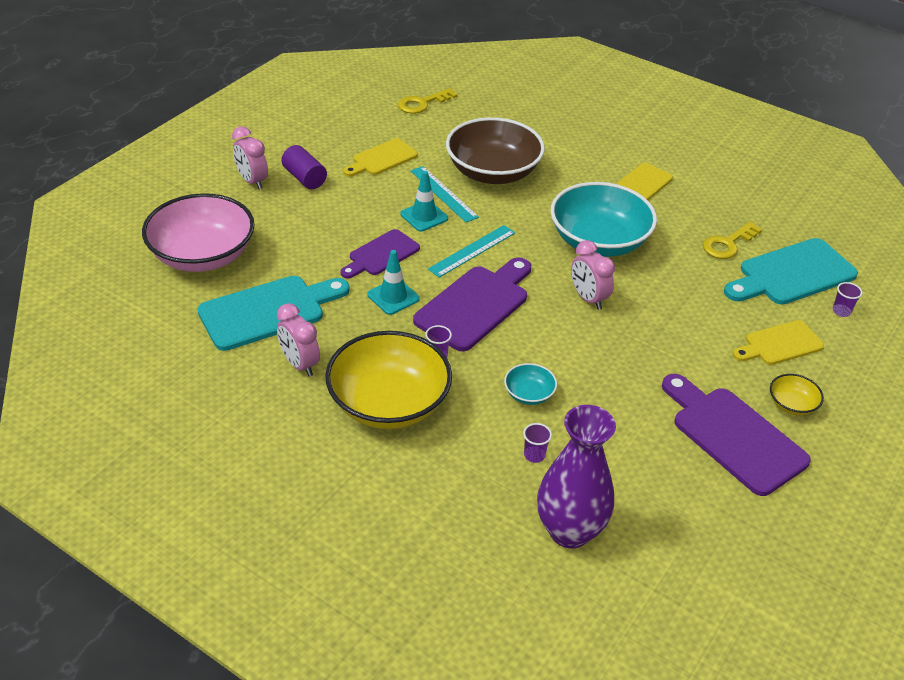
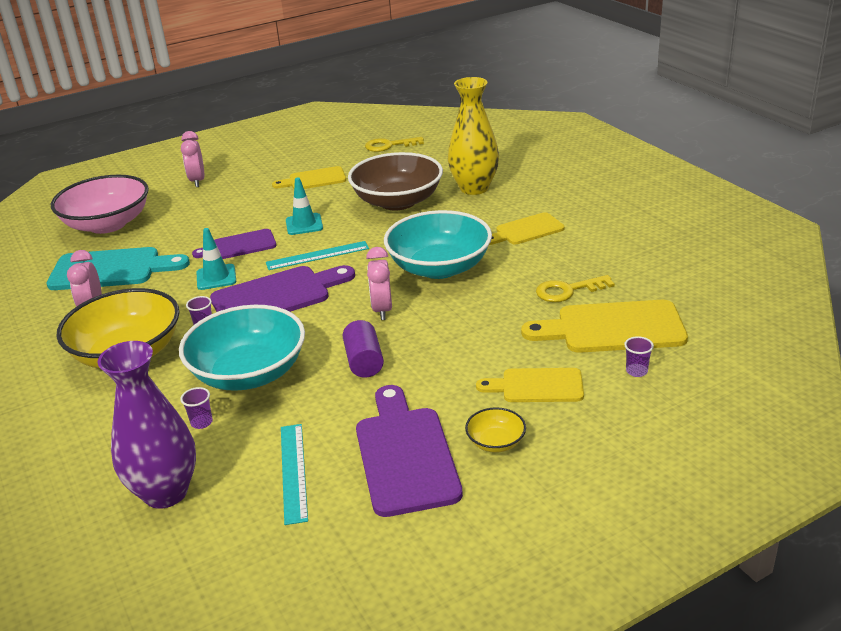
camera: 30 degrees right, 10 degrees down
purple cylinder [282,145,327,189] -> purple cylinder moved to [342,320,384,377]
turquoise ruler [411,166,479,222] -> turquoise ruler moved to [281,424,308,525]
turquoise bowl [504,363,557,405] -> turquoise bowl [179,305,305,391], size x2.31
turquoise cutting board [724,238,858,305] -> yellow cutting board [521,300,688,353]
none -> yellow vase [448,77,499,195]

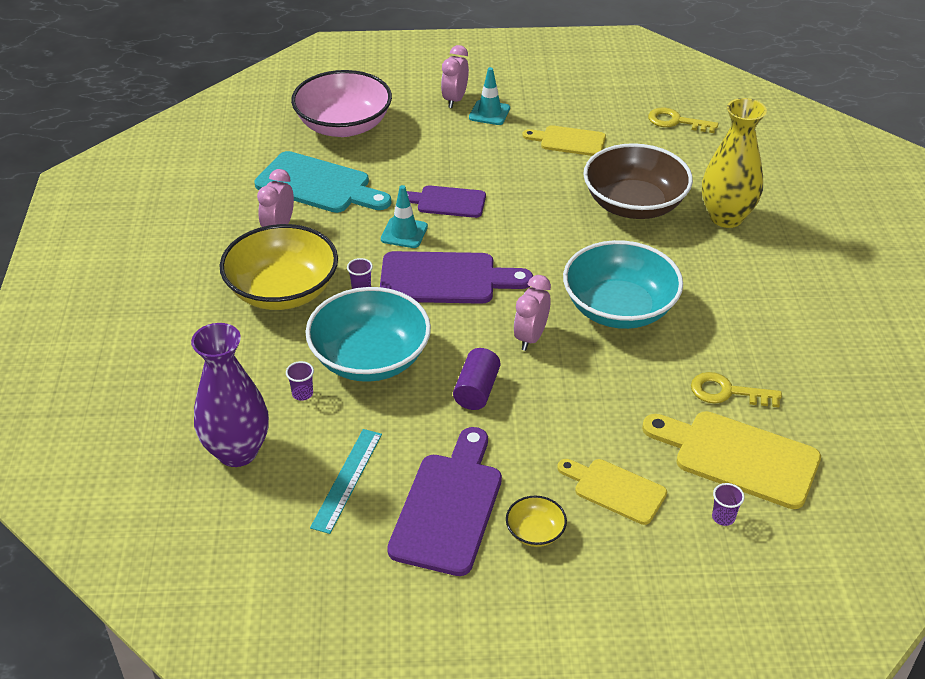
camera: 25 degrees right, 10 degrees up
turquoise ruler [266,241,369,270] -> none
turquoise traffic cone [286,178,323,235] -> turquoise traffic cone moved to [469,67,510,125]
yellow cutting board [489,212,564,245] -> none

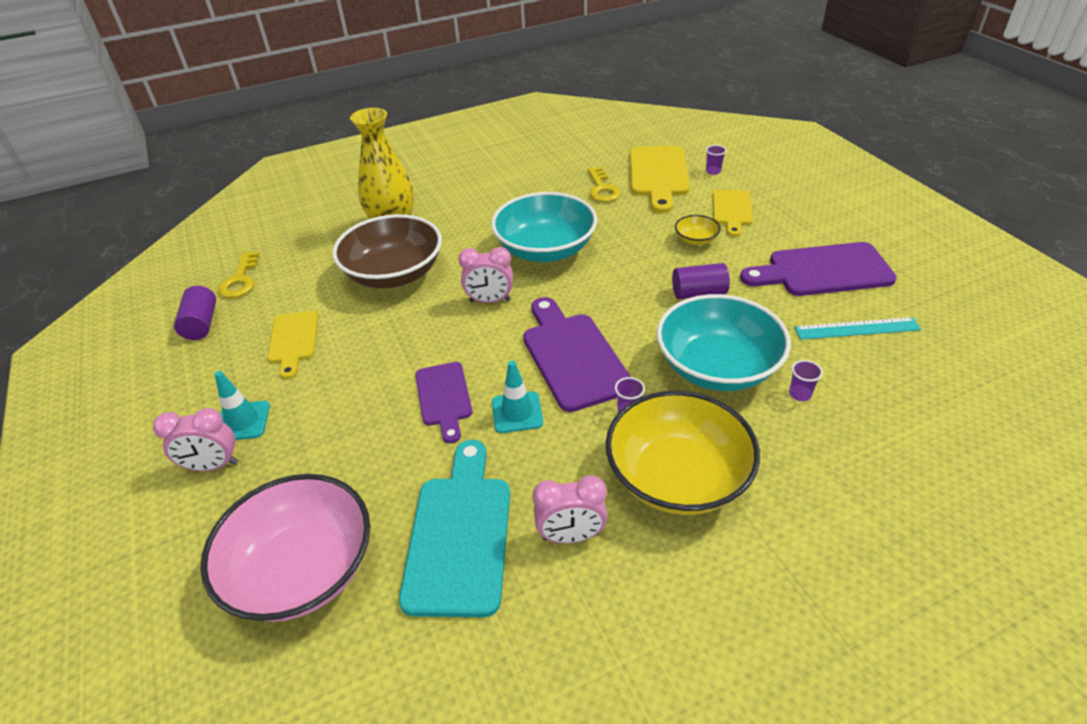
camera: 110 degrees left, 0 degrees up
purple vase [191,323,269,467] -> none
yellow bowl [506,496,567,547] -> yellow bowl moved to [675,215,721,245]
pink clock [514,275,551,351] -> pink clock moved to [458,247,513,303]
none -> purple cylinder [174,286,216,340]

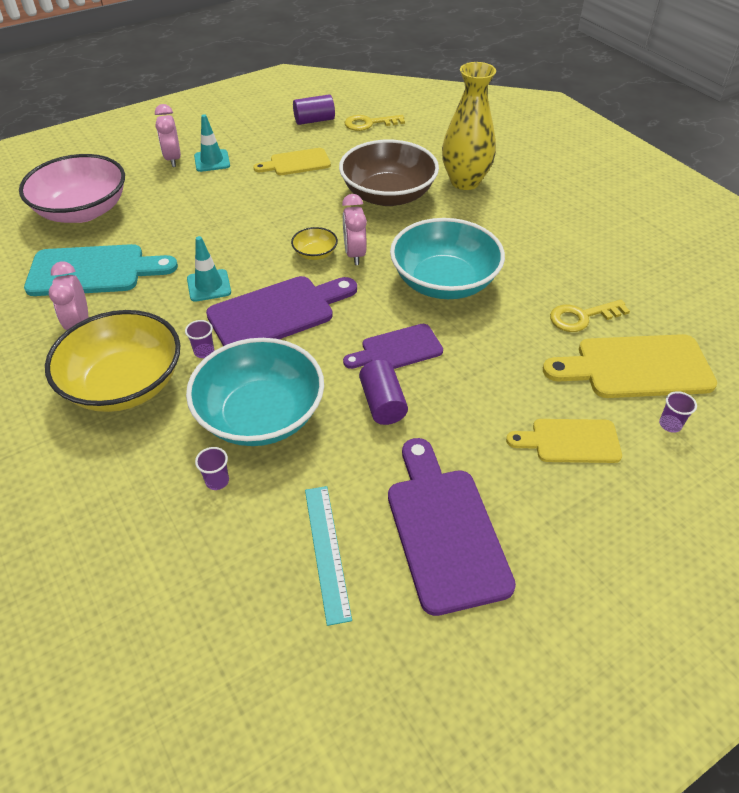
camera: 80 degrees right, 5 degrees up
purple cutting board [415,362,472,443] -> purple cutting board moved to [343,324,443,369]
yellow bowl [675,215,721,245] -> yellow bowl moved to [291,227,338,260]

